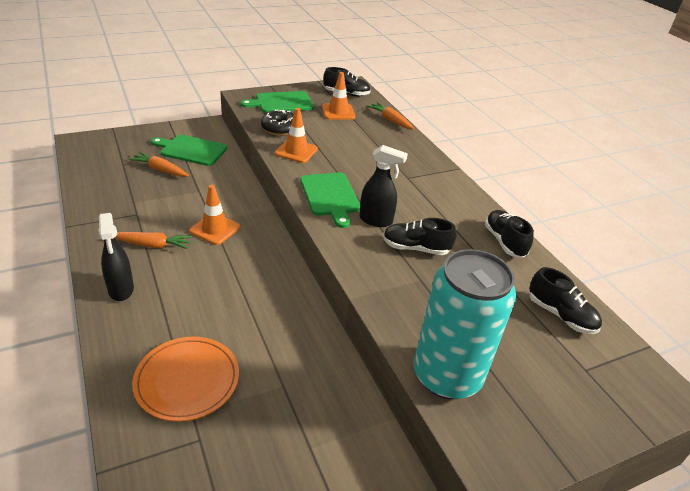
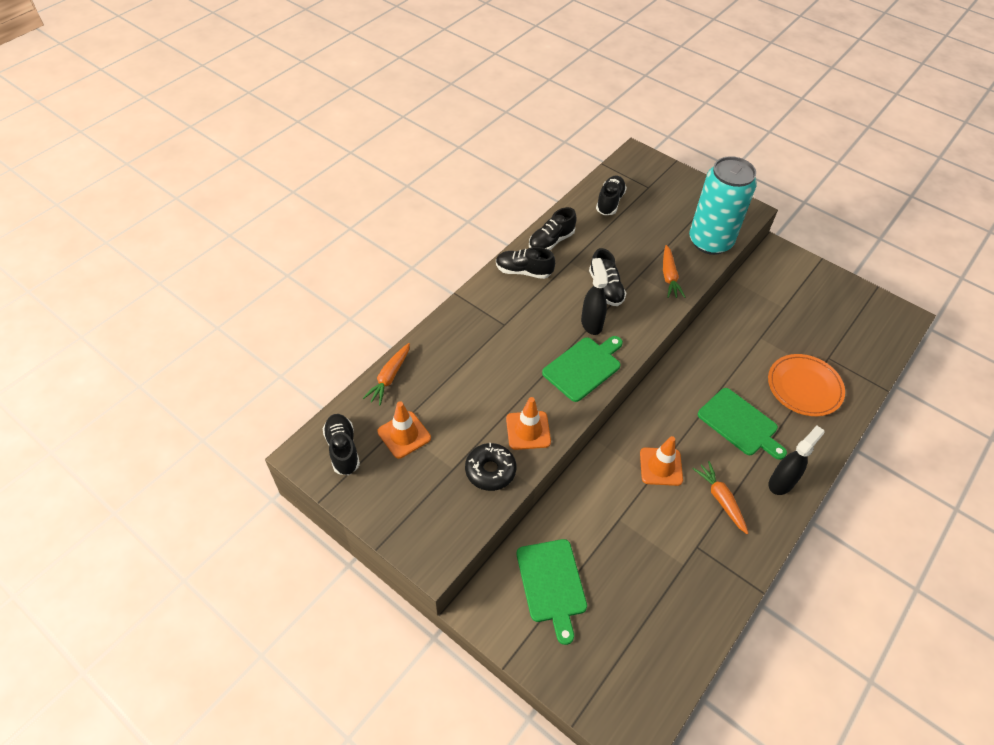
camera: 115 degrees left, 15 degrees up
orange carrot [129,152,189,177] -> orange carrot moved to [663,245,685,298]
green cutting board [241,91,314,113] -> green cutting board moved to [698,388,787,460]
none -> black shoe [496,247,555,279]

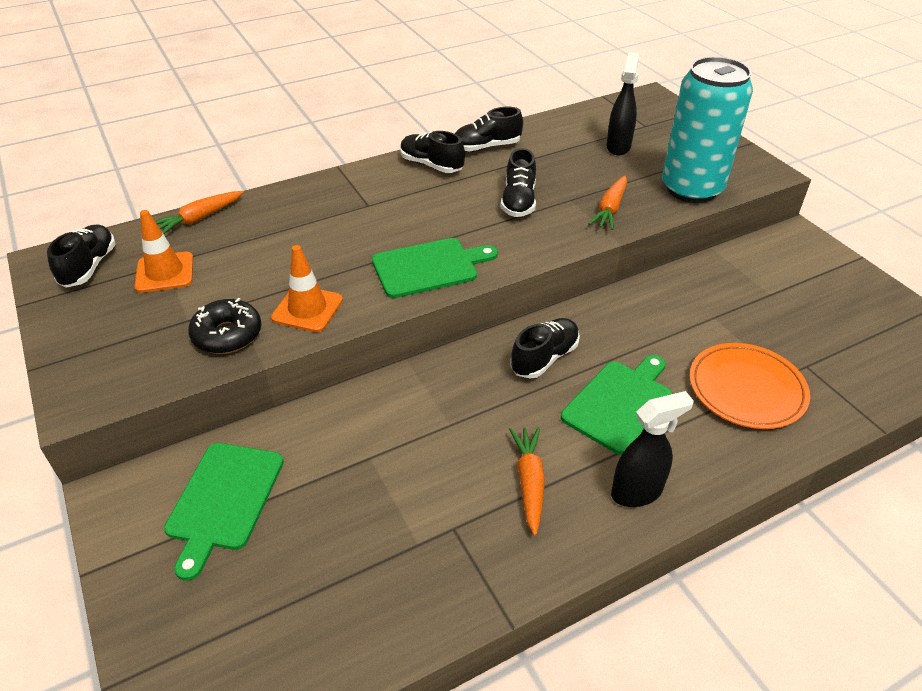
camera: 25 degrees right, 10 degrees down
black spray bottle [581,258,608,335] -> black spray bottle moved to [606,52,639,155]
black shoe [596,175,627,215] -> black shoe moved to [510,318,580,379]
orange traffic cone [640,436,683,486] -> none
green cutting board [698,388,787,460] -> green cutting board turned 120 degrees counterclockwise [561,355,672,454]

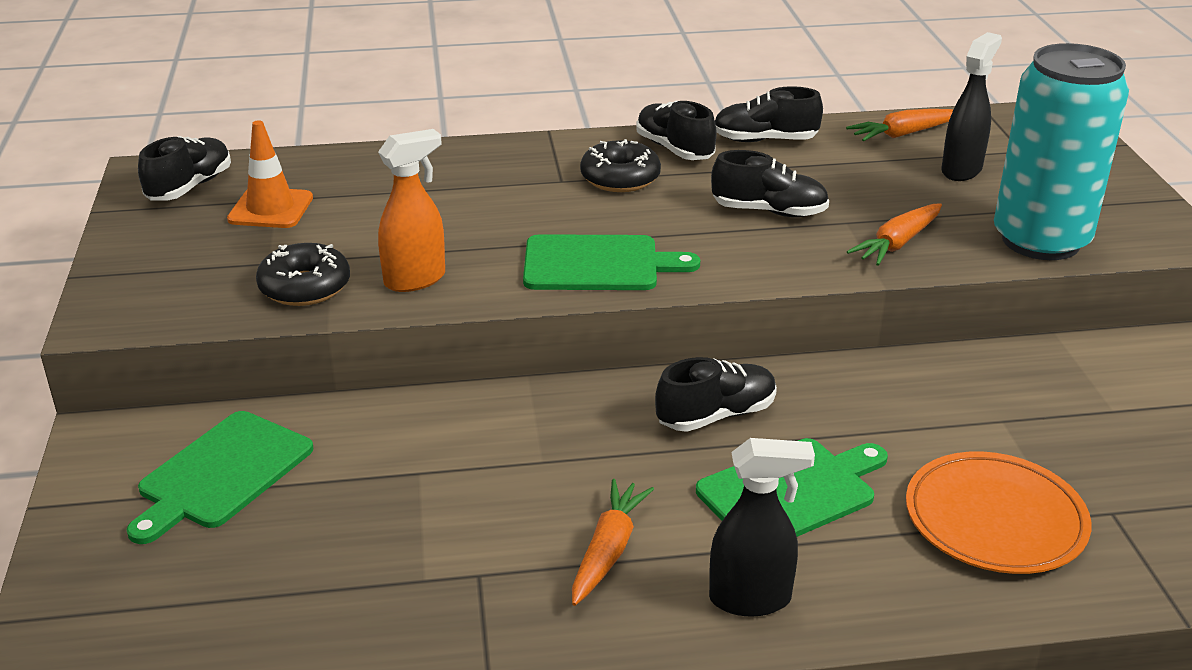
camera: 20 degrees right, 10 degrees down
orange carrot [155,191,244,234] -> orange carrot moved to [846,109,953,141]
orange traffic cone [271,245,343,332] -> orange spray bottle [378,129,445,292]
black shoe [501,148,536,217] -> black shoe turned 105 degrees counterclockwise [711,150,829,217]
none -> black donut [580,139,661,192]

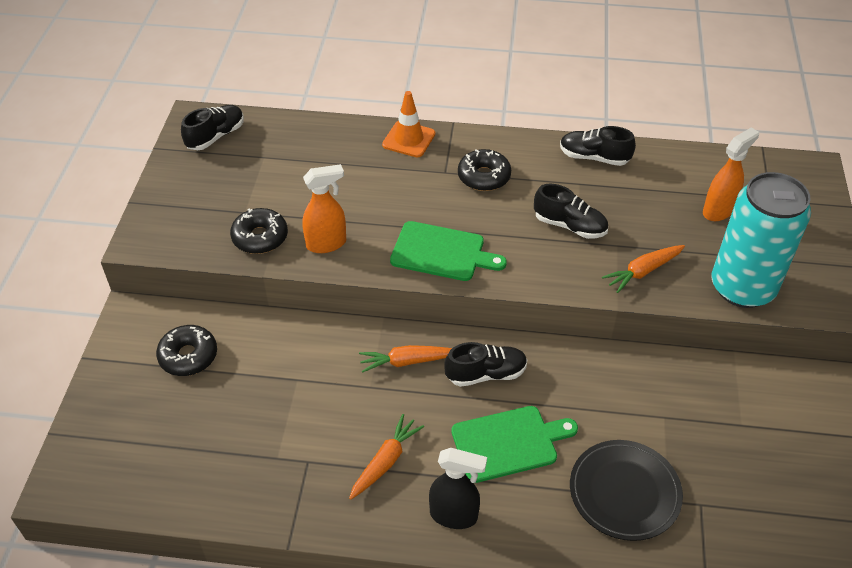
camera: 15 degrees right, 15 degrees up
green cutting board [126,411,313,544] -> black donut [156,325,217,376]
orange traffic cone [227,120,313,228] -> orange traffic cone moved to [382,91,435,157]
black shoe [636,100,717,160] -> none
orange carrot [846,109,953,141] -> orange carrot moved to [359,345,452,373]
orange plate [906,451,1091,574] -> black plate [570,440,683,541]
black spray bottle [941,32,1002,181] -> orange spray bottle [703,127,759,221]

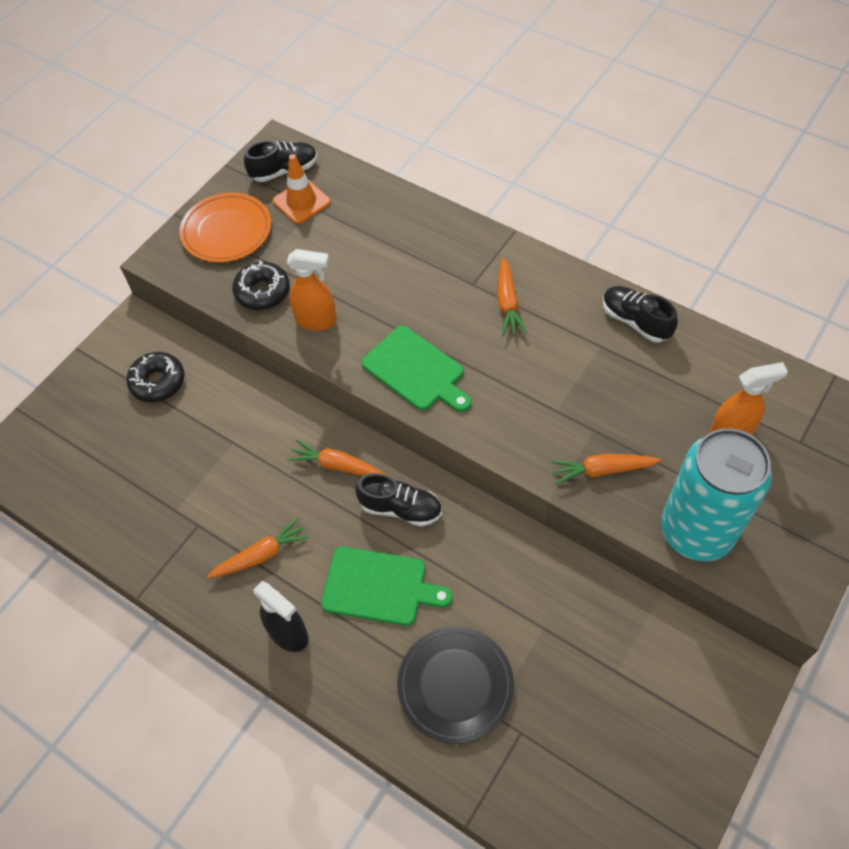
camera: 30 degrees right, 10 degrees up
orange traffic cone [382,91,435,157] -> orange traffic cone moved to [273,154,331,224]
black donut [458,149,511,191] -> orange carrot [497,257,527,336]
black shoe [534,184,608,239] -> none
none -> orange plate [180,192,271,262]

